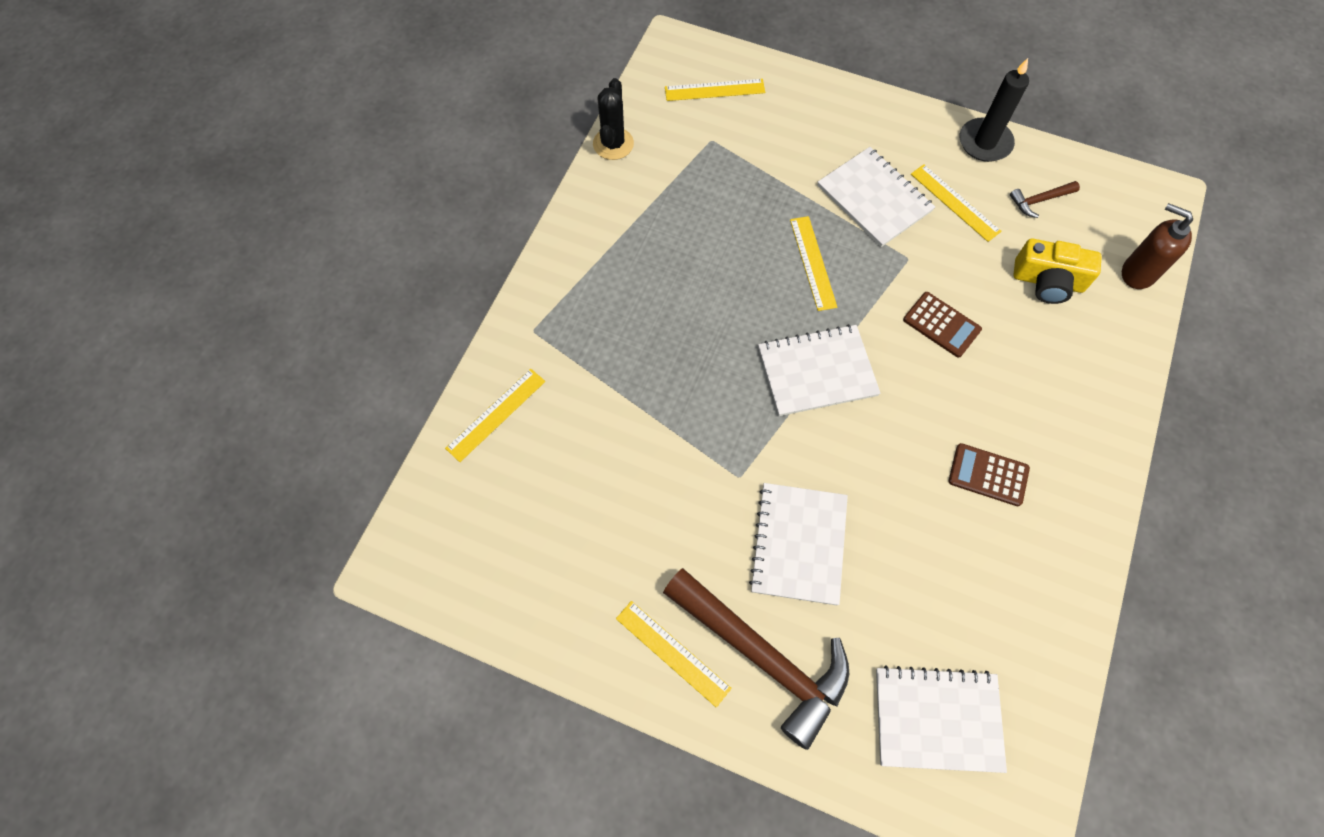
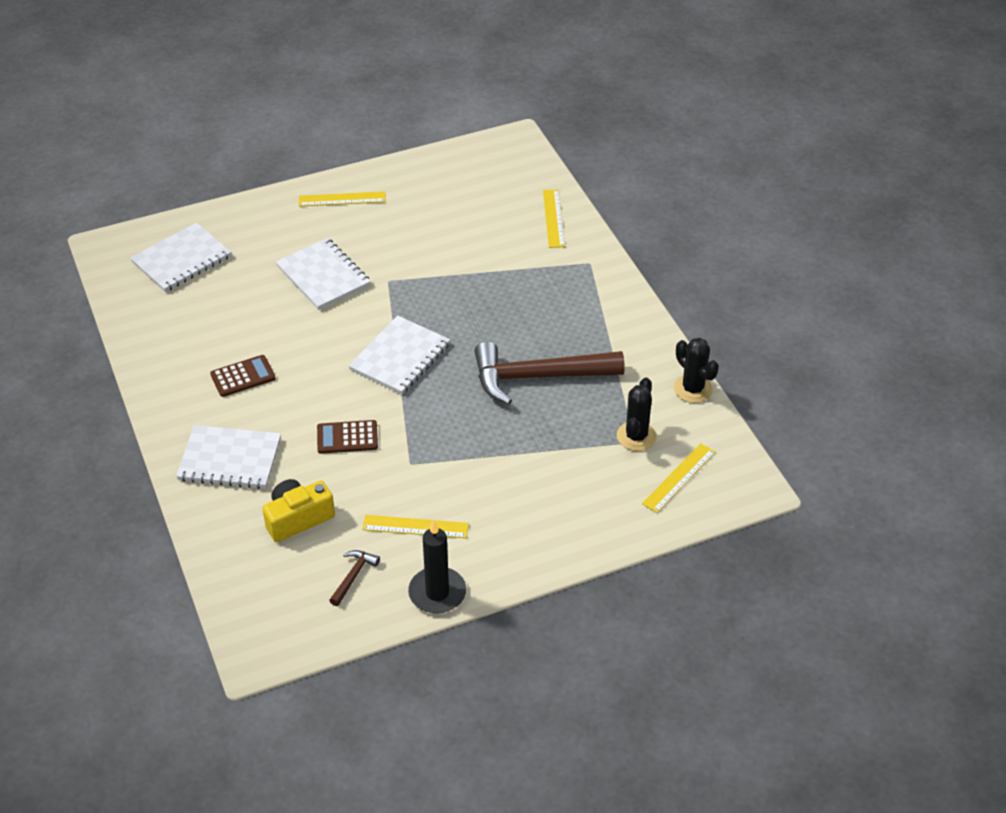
camera: 135 degrees right, 20 degrees down
brown hammer [663,568,849,750] -> brown hammer moved to [475,341,625,405]
yellow ruler [790,216,837,311] -> none
white notebook [817,147,935,247] -> white notebook moved to [176,425,281,489]
brown soap dispenser [1122,203,1193,289] -> none
none -> black cactus [617,378,657,451]

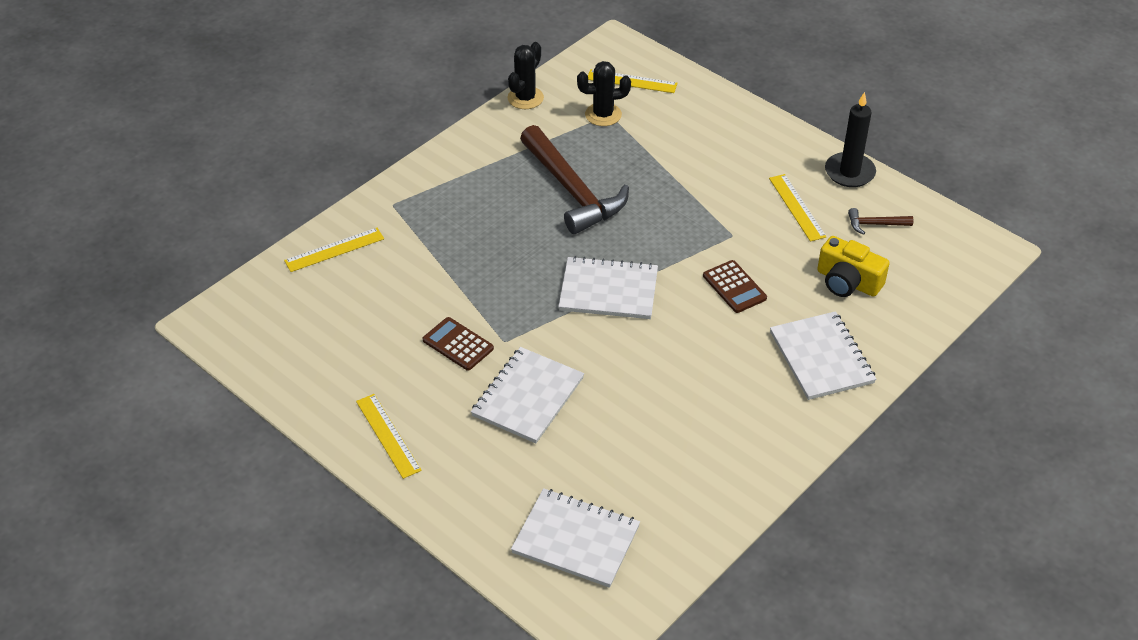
camera: 115 degrees left, 0 degrees up
brown calculator [210,355,276,397] -> brown calculator moved to [423,317,494,371]

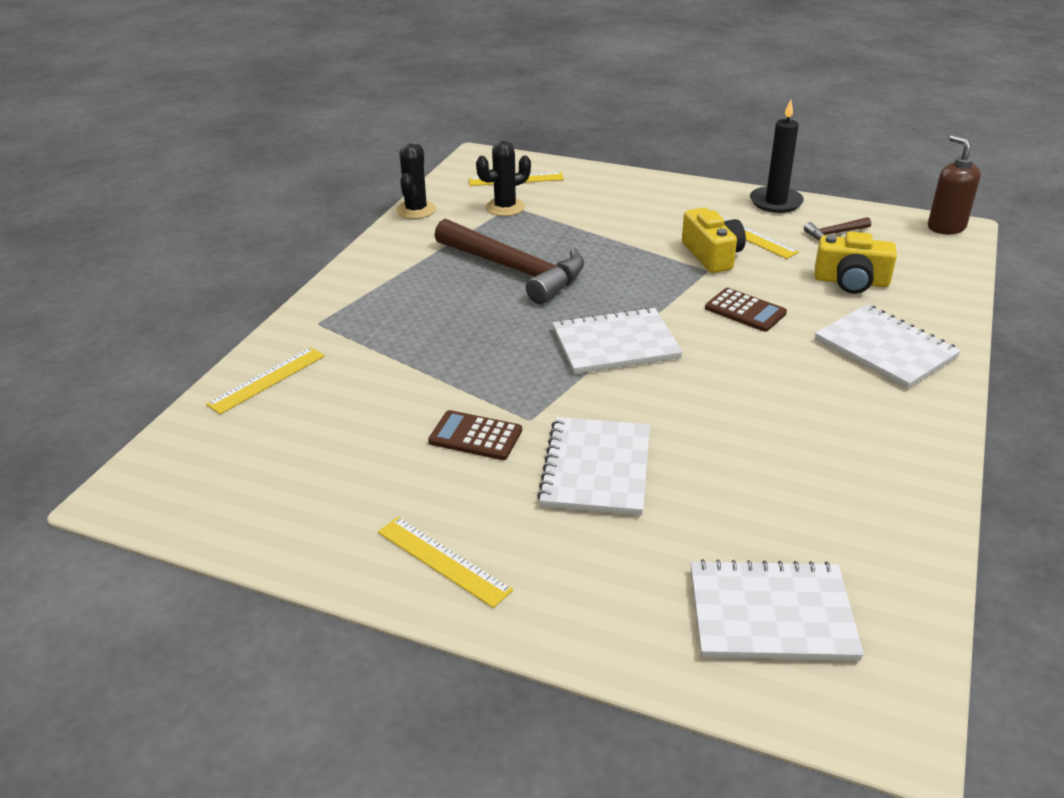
camera: 20 degrees left, 10 degrees down
none -> yellow camera [682,208,746,273]
none -> brown soap dispenser [928,135,981,234]

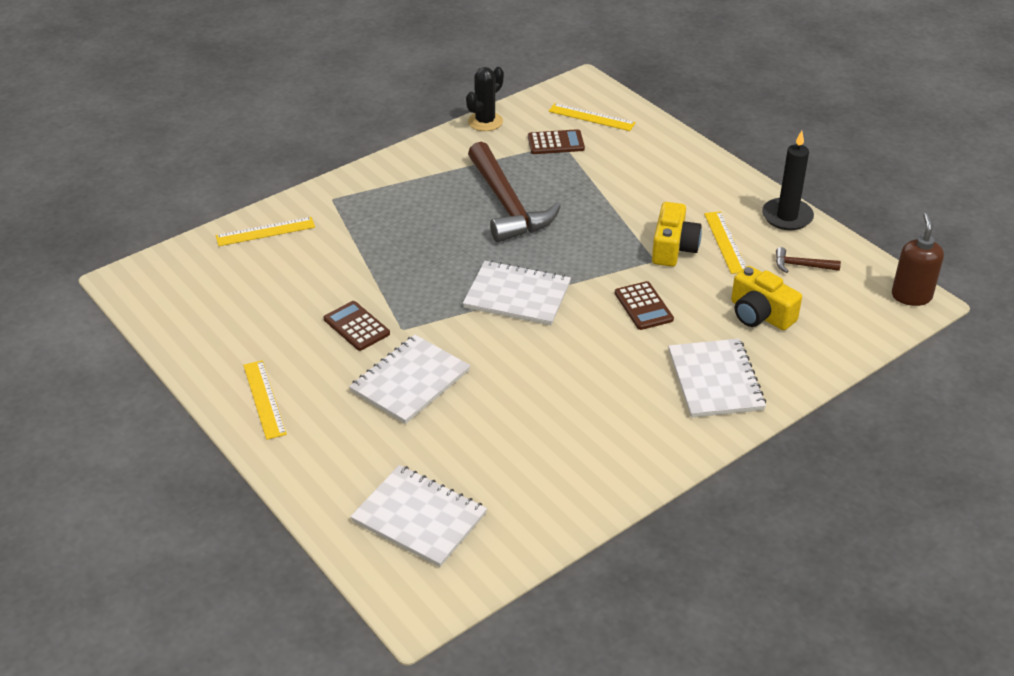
camera: 30 degrees right, 5 degrees up
black cactus [476,141,531,216] -> brown calculator [528,129,585,154]

